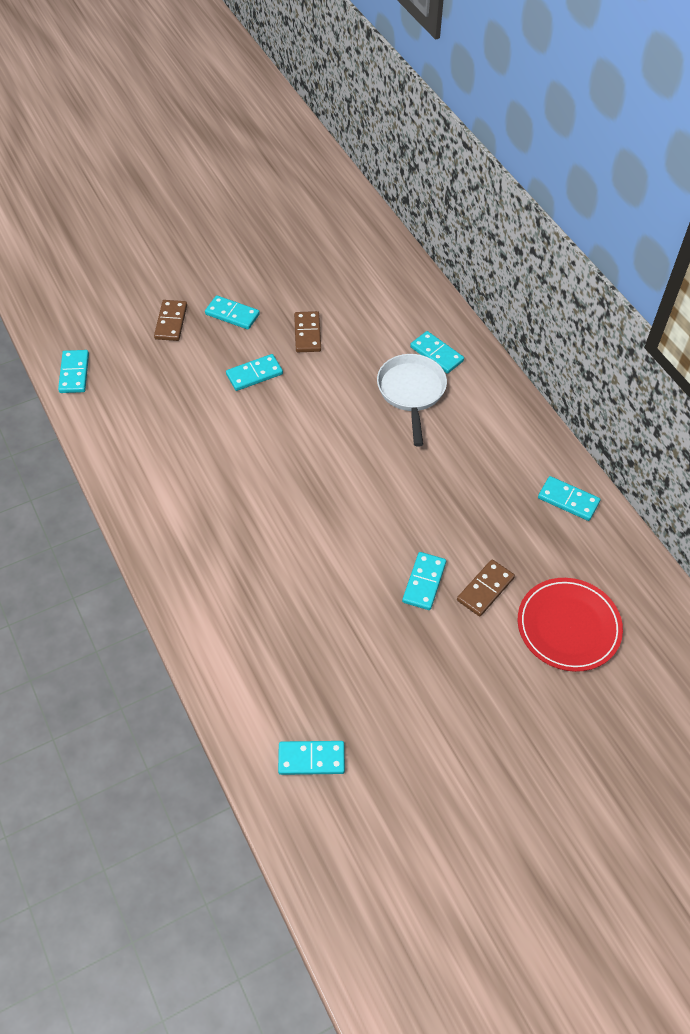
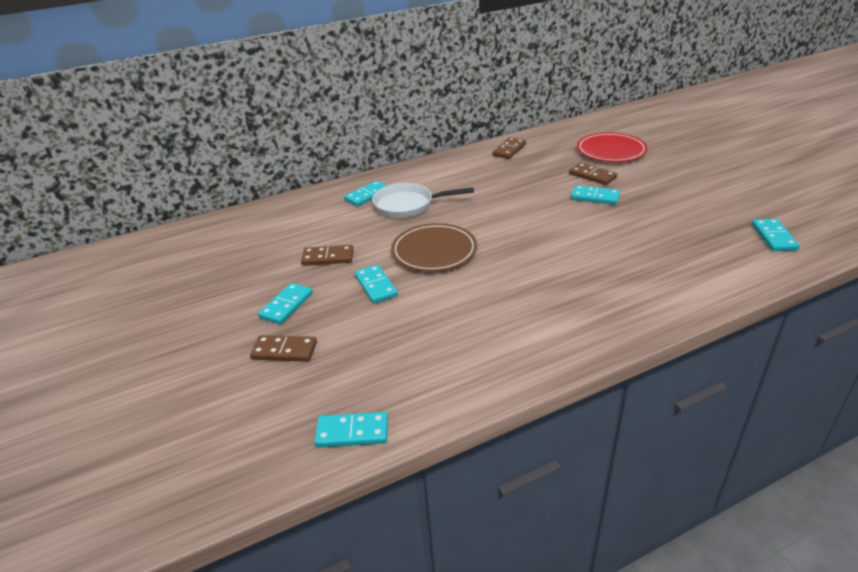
camera: 85 degrees left, 20 degrees down
turquoise domino [538,476,600,521] -> brown domino [492,137,526,159]
none -> brown plate [391,223,477,272]

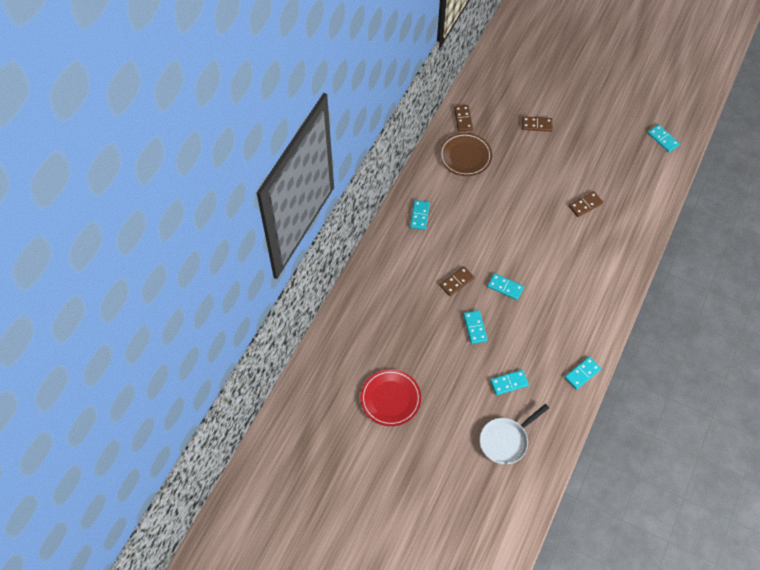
camera: 40 degrees left, 25 degrees up
brown domino [250,335,317,362] -> brown domino moved to [569,191,603,217]
white pan [372,183,474,218] -> white pan moved to [480,404,549,464]
brown plate [391,223,477,272] -> brown plate moved to [439,133,492,176]
turquoise domino [571,185,620,205] -> turquoise domino moved to [490,370,529,395]
red plate [577,132,648,162] -> red plate moved to [360,369,421,426]

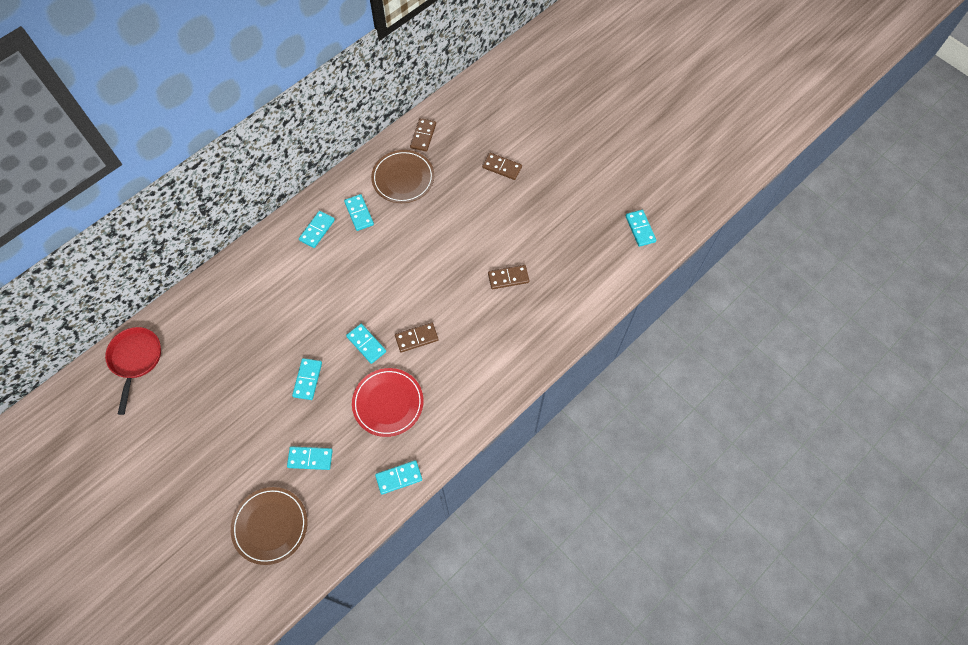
camera: 20 degrees right, 5 degrees up
red plate [360,369,421,426] -> red plate moved to [352,368,423,437]
brown domino [440,266,475,296] -> brown domino moved to [395,322,438,352]
white pan [480,404,549,464] -> brown plate [231,487,307,565]
none -> red pan [105,327,161,415]
none -> turquoise domino [344,194,374,231]

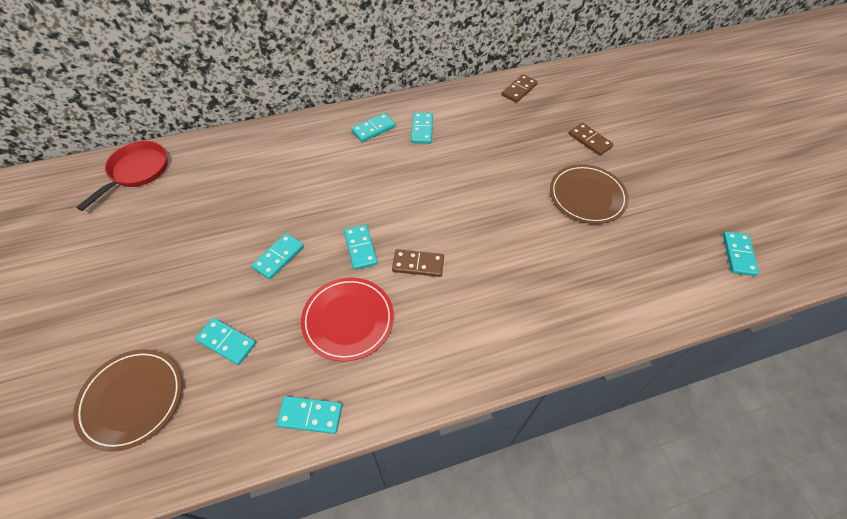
camera: 25 degrees right, 10 degrees down
brown plate [371,150,434,203] -> brown plate moved to [550,164,629,224]
brown domino [488,265,529,289] -> none

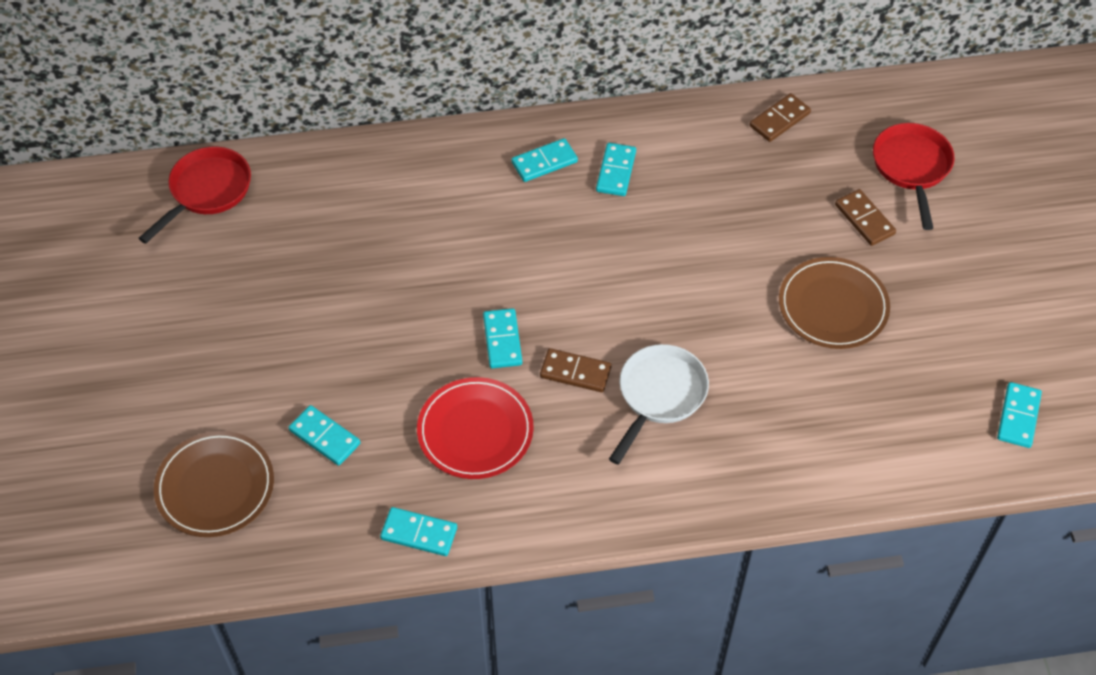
camera: 10 degrees right, 0 degrees up
turquoise domino [252,233,304,280] -> none
none -> white pan [609,344,709,464]
none -> red pan [873,123,955,230]

